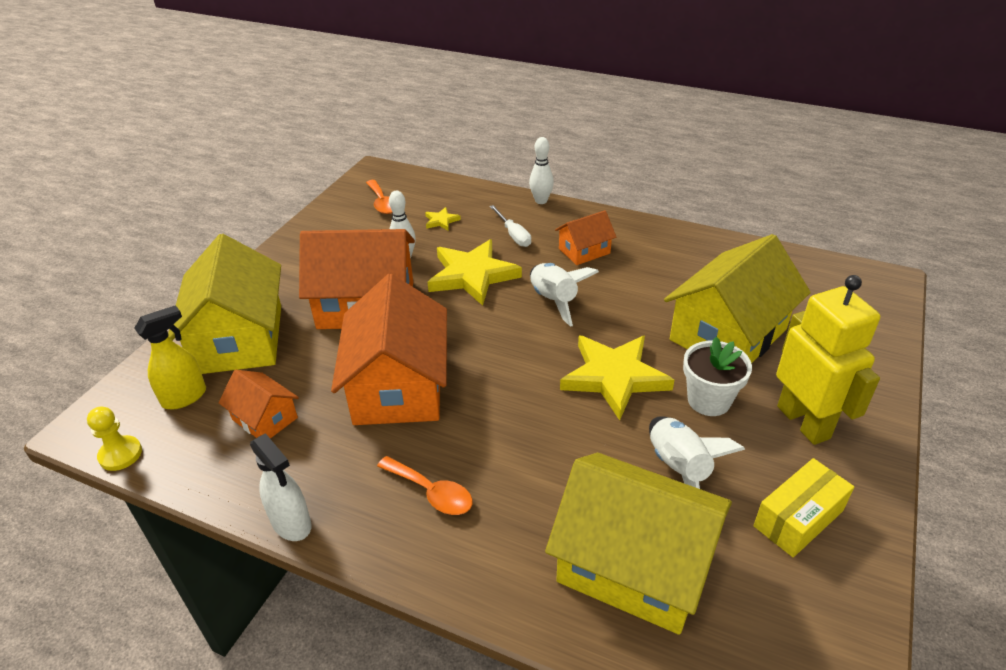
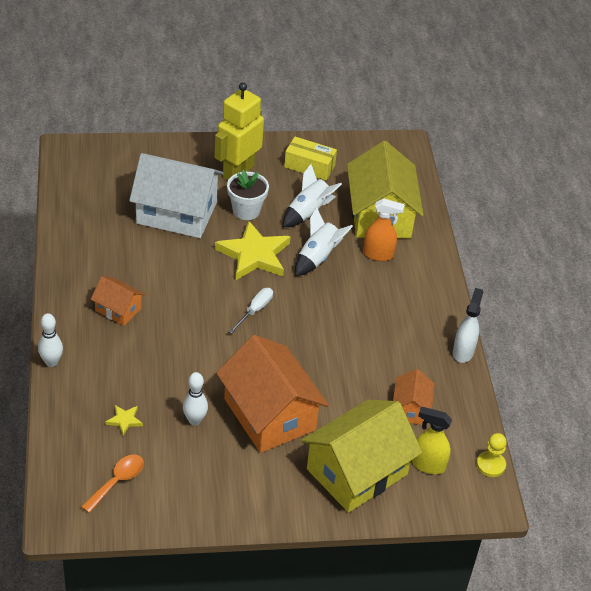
camera: 125 degrees left, 5 degrees up
orange house [331,274,447,425] -> none
orange spoon [377,456,473,515] -> none
yellow star [428,239,522,306] -> none
white screwdriver [490,205,531,247] -> white screwdriver moved to [229,288,273,333]
white rocket [530,263,599,327] -> white rocket moved to [295,207,353,276]
yellow house [664,234,811,363] -> white house [129,153,224,238]
none -> orange spray bottle [363,198,405,261]

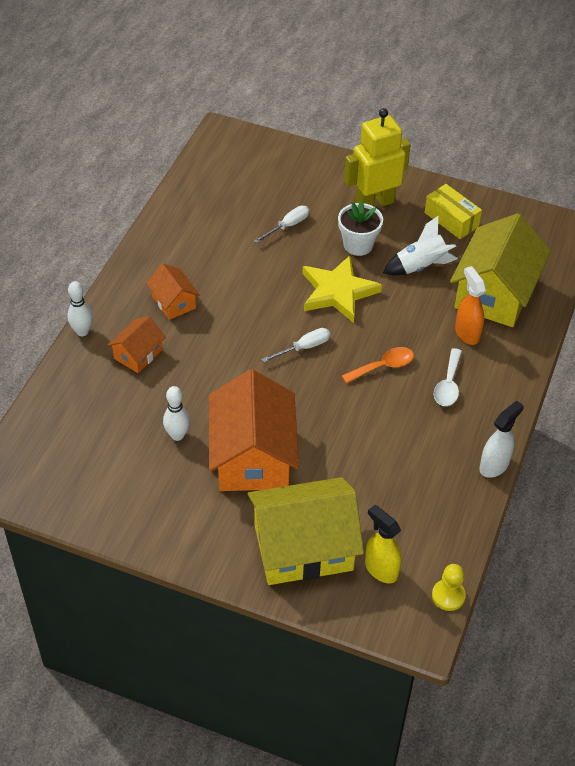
camera: 30 degrees right, 5 degrees up
orange spoon [81,454,144,513] -> orange spoon moved to [342,347,414,384]
yellow star [105,405,143,436] -> none
white house [129,153,224,238] -> white screwdriver [254,206,309,243]
white rocket [295,207,353,276] -> none
orange spray bottle [363,198,405,261] -> orange spray bottle turned 150 degrees counterclockwise [455,266,486,345]
orange house [393,369,435,425] -> orange house moved to [108,316,166,373]
none -> white spoon [434,348,462,406]

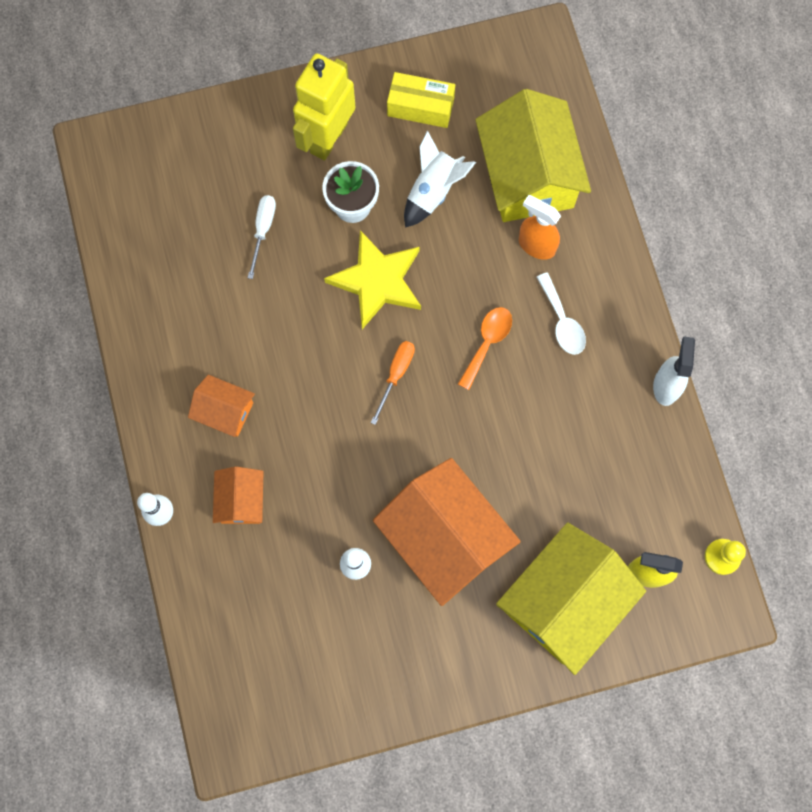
camera: 35 degrees left, 25 degrees up
white screwdriver [262,328,330,362] -> orange screwdriver [371,341,415,425]

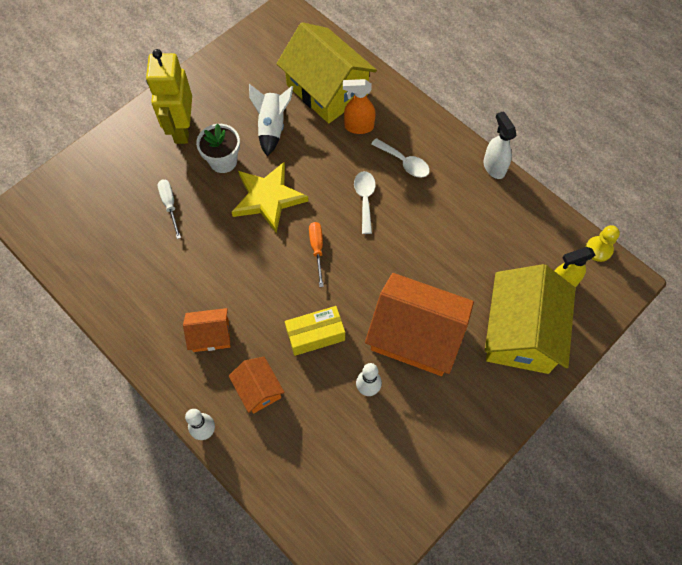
camera: 30 degrees left, 10 degrees down
yellow box [387,72,455,128] -> yellow box moved to [285,306,345,356]
orange spoon [458,307,512,390] -> white spoon [354,171,376,234]

